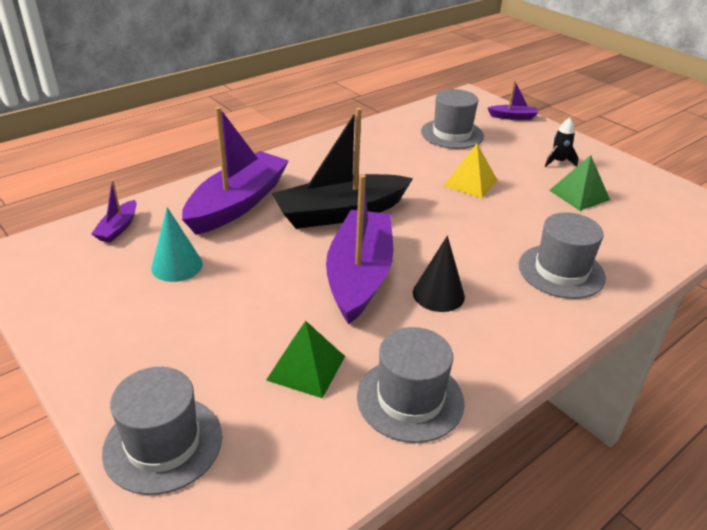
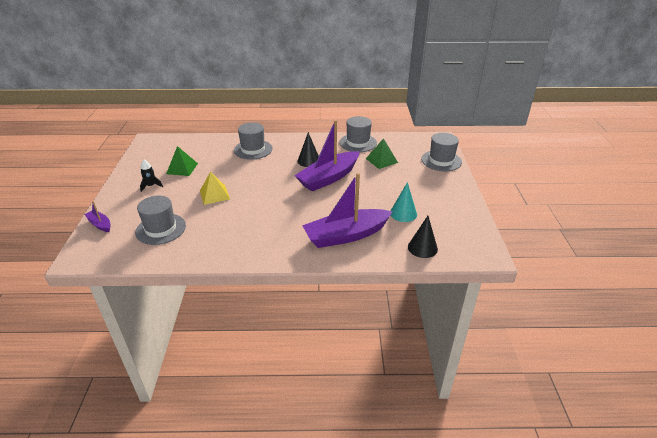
camera: 140 degrees left, 0 degrees up
purple boat [91,180,137,243] -> black cone [408,216,438,258]
black boat [272,108,413,229] -> none

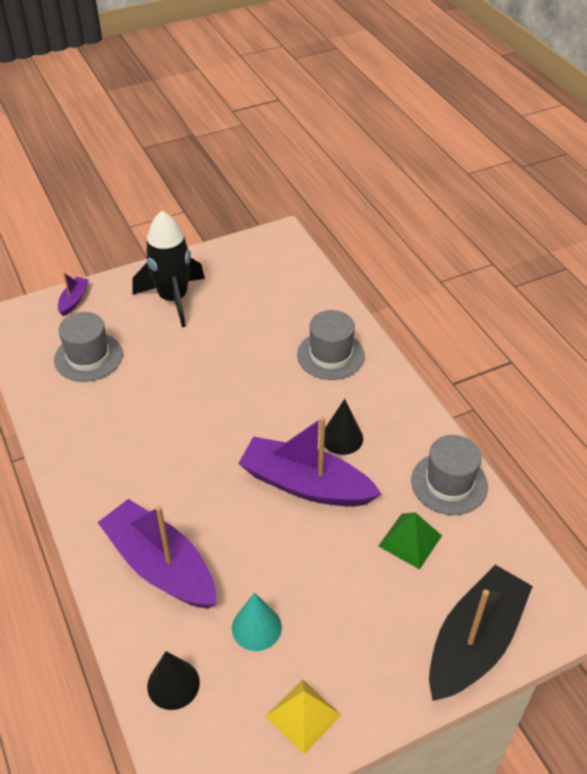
camera: 65 degrees right, 10 degrees up
black rocket [140,160,163,192] -> black rocket [132,211,205,328], size x2.37
green pyramid [166,146,198,176] -> none
yellow pyramid [200,171,230,205] -> yellow pyramid moved to [265,679,341,754]
grey hat [421,133,462,171] -> black boat [429,565,533,701]

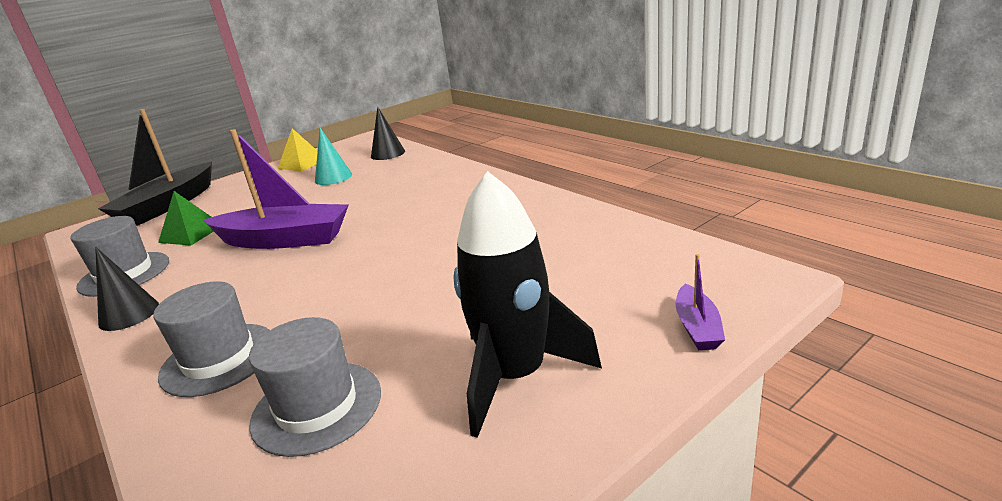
camera: 170 degrees right, 20 degrees down
grey hat [54,312,122,382] -> grey hat moved to [249,317,381,457]
purple boat [97,499,217,609] -> none
black cone [324,399,363,455] -> black cone moved to [95,247,159,331]

